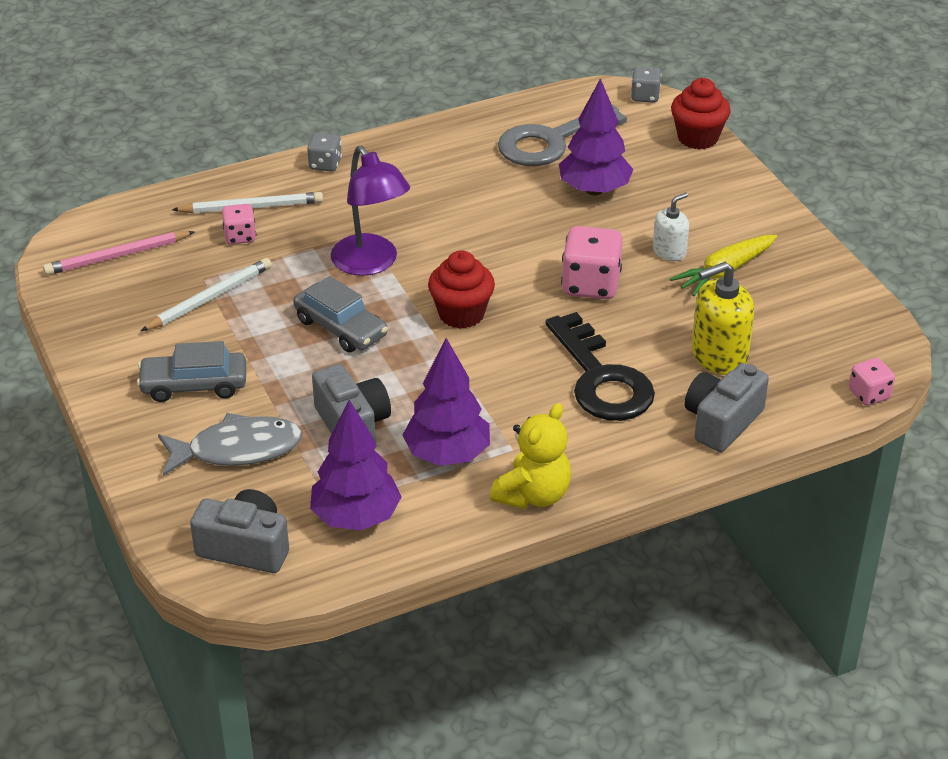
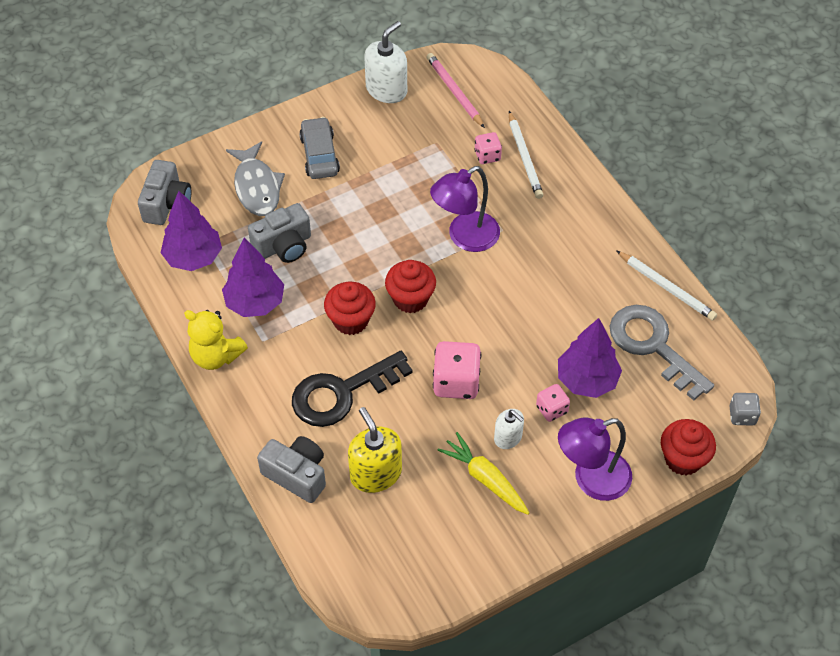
camera: 85 degrees right, 15 degrees up
white pencil [141,258,272,331] -> white pencil moved to [616,250,717,321]
grey car [293,276,388,352] -> none
grey dice [307,133,342,172] -> none
pink dice [849,358,895,406] -> pink dice moved to [536,384,570,422]
none -> red cupcake [324,282,376,335]
none -> white soap dispenser [364,21,407,103]
none -> purple lamp [558,418,632,501]

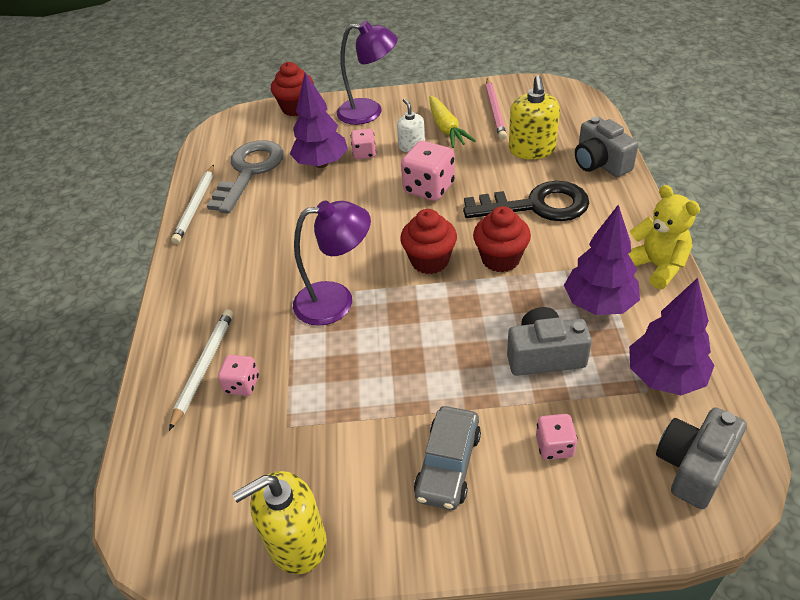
camera: 150 degrees left, 10 degrees down
grey fish [226,141,285,216] -> pink dice [536,414,578,460]
white soap dispenser [364,21,407,103] -> yellow soap dispenser [232,471,327,574]
pink pencil [427,53,485,128] -> pink pencil moved to [486,78,507,140]
grey key [610,305,714,400] -> grey key turned 150 degrees counterclockwise [207,140,284,214]
white pencil [616,250,717,321] -> white pencil turned 150 degrees counterclockwise [171,165,214,244]
grey dice [730,393,761,426] -> none

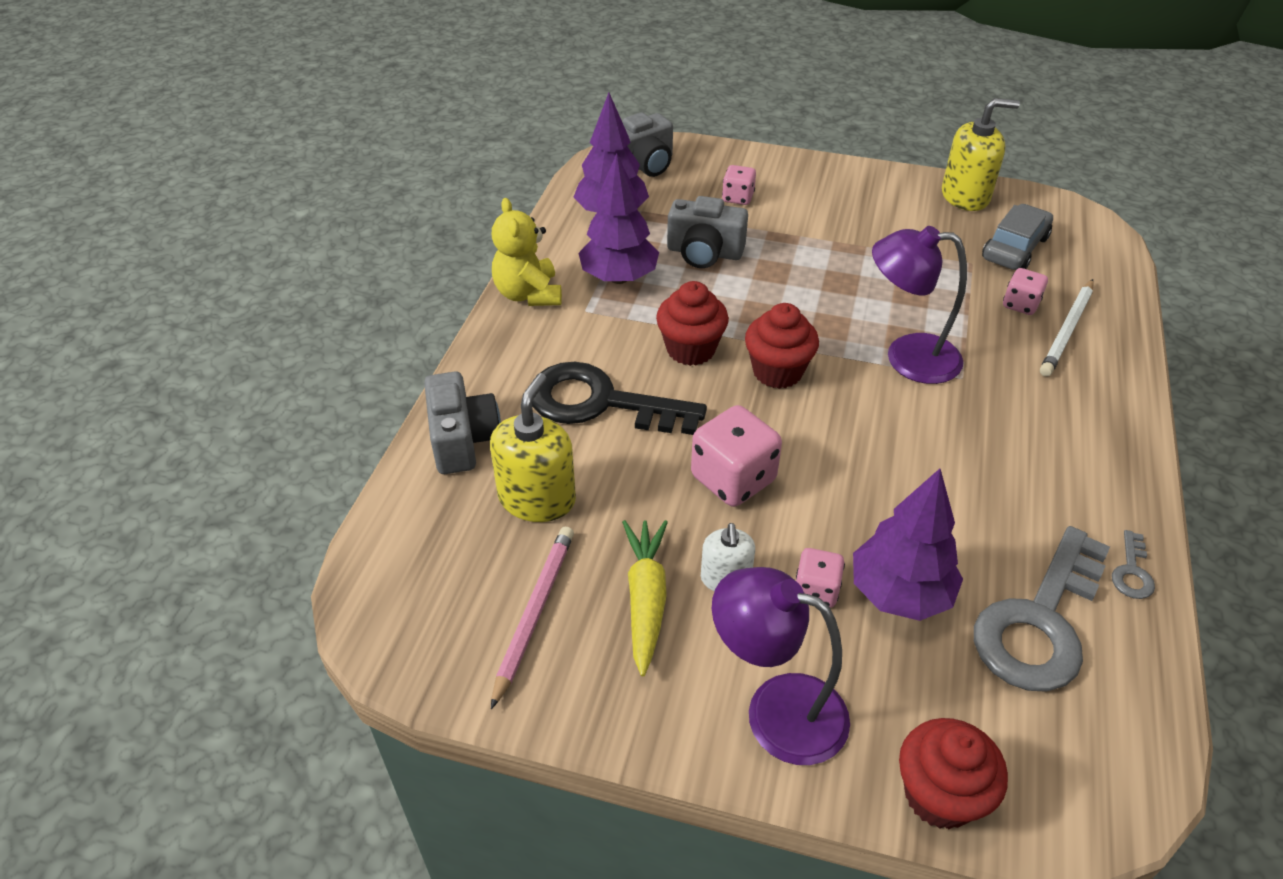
camera: 165 degrees left, 0 degrees up
white pencil [171,165,214,244] -> grey key [1112,530,1155,599]
grey car [414,406,481,510] -> grey car moved to [982,204,1053,270]

